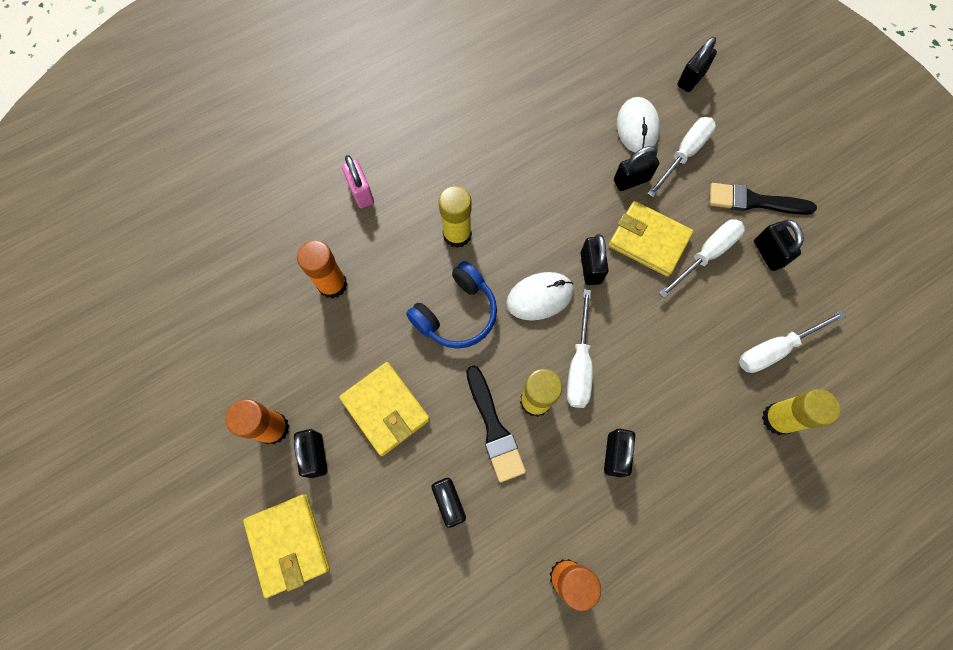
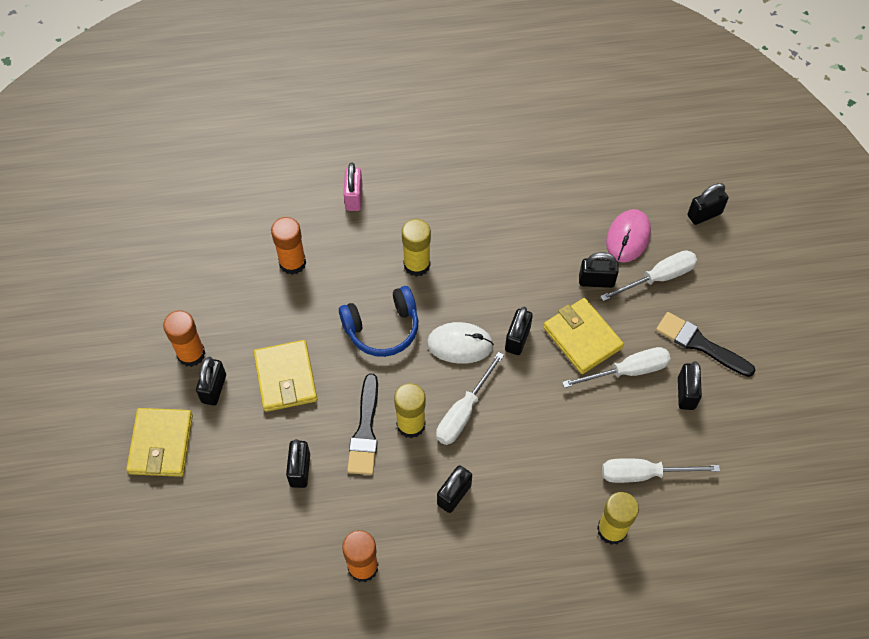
camera: 25 degrees right, 10 degrees down
white mouse [617,97,660,153] -> pink mouse [606,209,651,263]

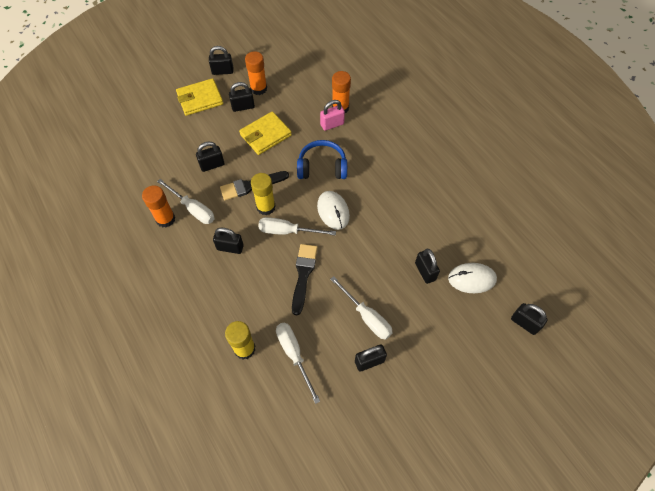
camera: 65 degrees right, 0 degrees up
blue headphones [339,286,418,357] -> blue headphones turned 135 degrees clockwise [297,140,347,179]
pink padlock [344,163,363,211] -> pink padlock moved to [320,100,345,131]
yellow glue stick [402,219,431,277] -> none
black padlock [505,307,533,355] -> black padlock moved to [209,46,233,75]
yellow wallet [543,298,624,374] -> none
white screwdriver [600,250,697,301] -> white screwdriver moved to [157,179,215,224]
pink mouse [606,209,651,263] -> white mouse [448,263,497,293]
black brush [656,312,756,377] -> black brush moved to [292,244,318,315]

